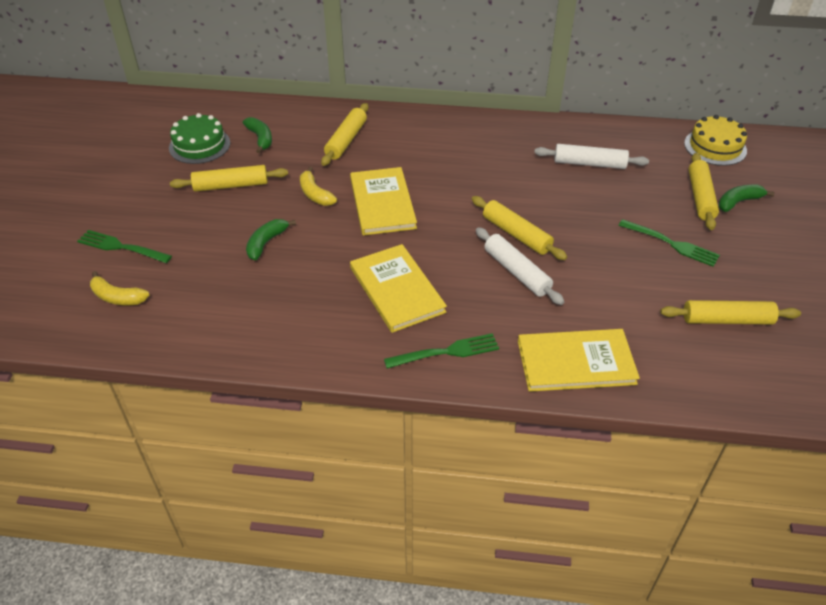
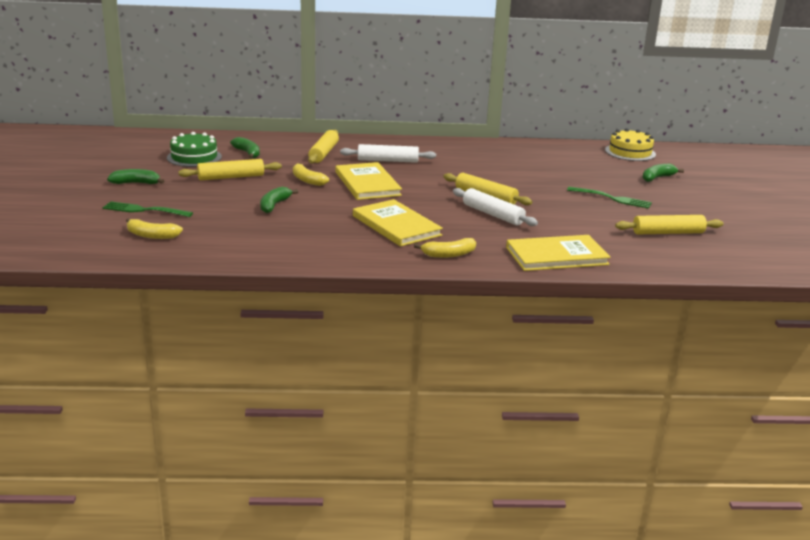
camera: 10 degrees left, 20 degrees down
green fork [384,333,499,368] -> yellow banana [414,238,476,258]
white rolling pin [534,144,649,169] -> white rolling pin moved to [340,144,436,163]
yellow rolling pin [688,153,719,230] -> none
none -> green banana [107,169,164,184]

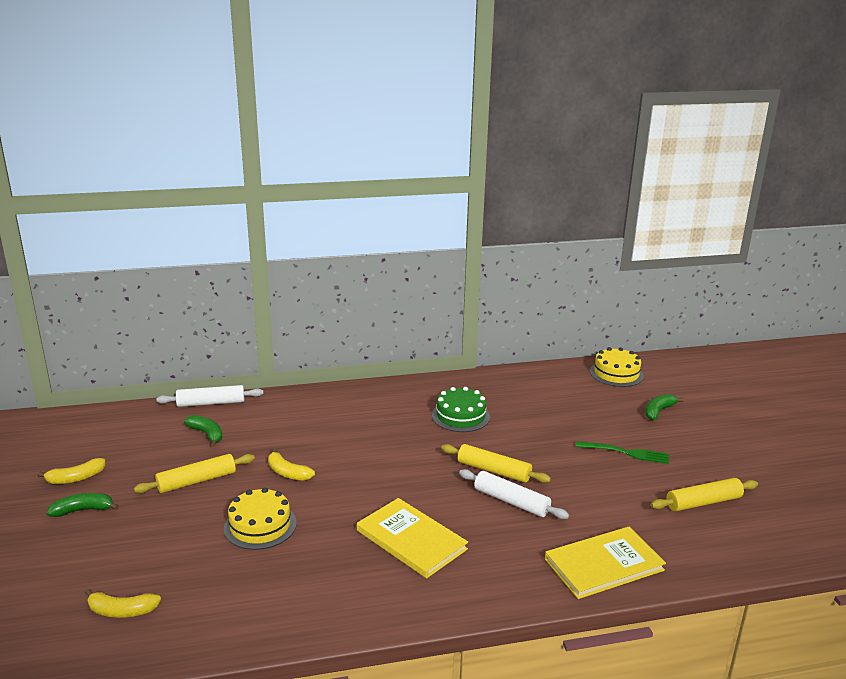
camera: 10 degrees left, 0 degrees up
green fork [103,201,193,217] -> none
green cake [167,132,222,167] -> green cake moved to [432,387,490,432]
green banana [260,187,298,213] -> yellow cake [224,488,297,550]
yellow rolling pin [308,130,339,164] -> none
yellow book [336,162,402,200] -> none
white rolling pin [340,144,436,163] -> white rolling pin moved to [156,385,263,407]
yellow banana [414,238,476,258] -> yellow banana moved to [37,458,106,484]

